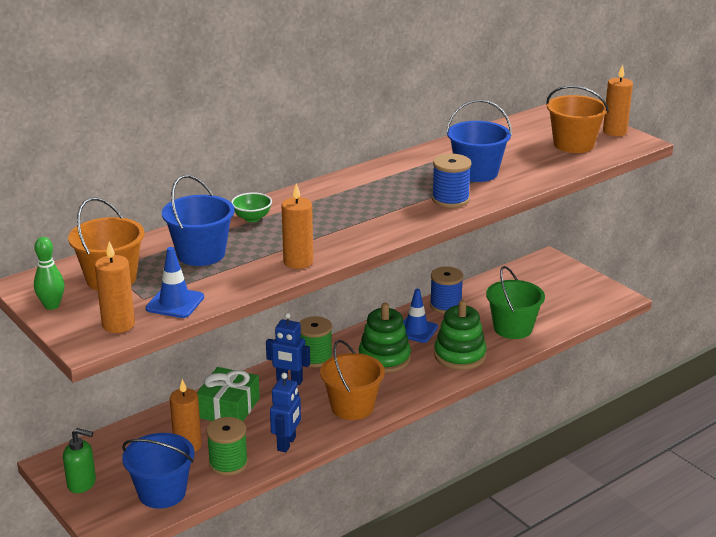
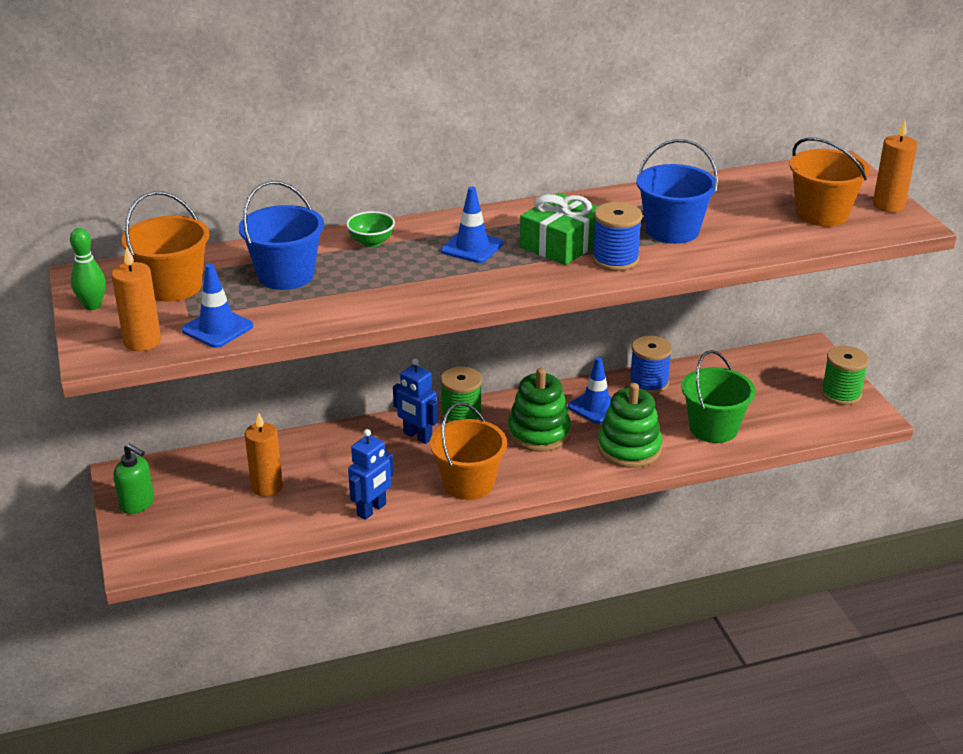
camera: 20 degrees right, 5 degrees up
blue bucket [122,433,195,509] -> none
green gift [197,367,260,421] -> green gift moved to [520,193,598,265]
green spool [206,417,248,476] -> green spool moved to [821,346,869,405]
orange candle [281,183,313,269] -> none
none -> blue traffic cone [441,186,503,263]

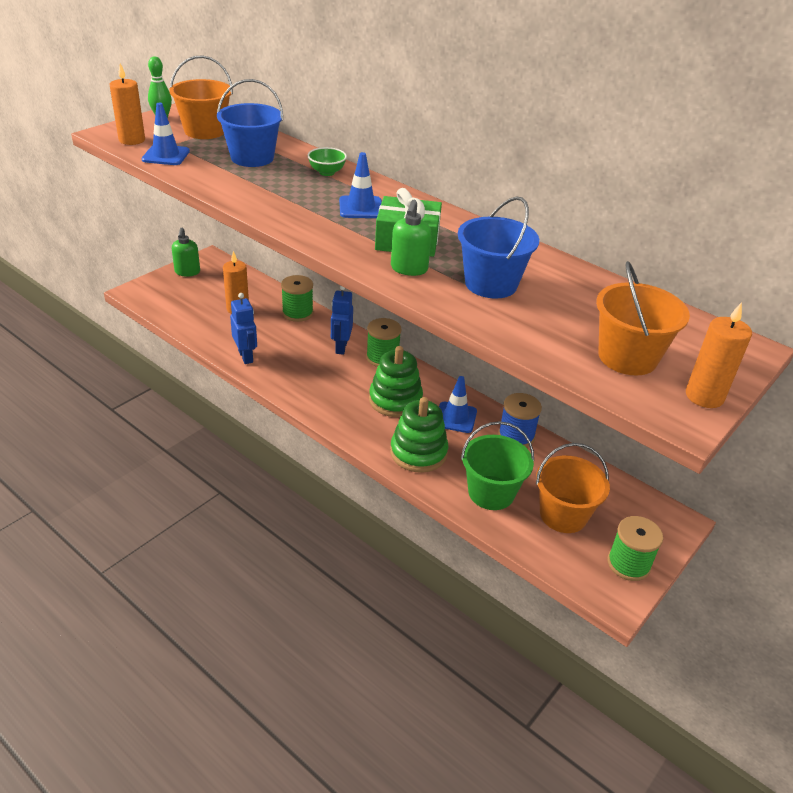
camera: 55 degrees right, 5 degrees up
blue robot [348,429,394,520] -> blue robot turned 120 degrees counterclockwise [230,293,257,364]
orange bucket [430,402,507,500] -> orange bucket moved to [536,443,610,533]
blue spool [592,202,642,271] -> green soap dispenser [391,200,432,276]
none -> green spool [281,275,314,322]

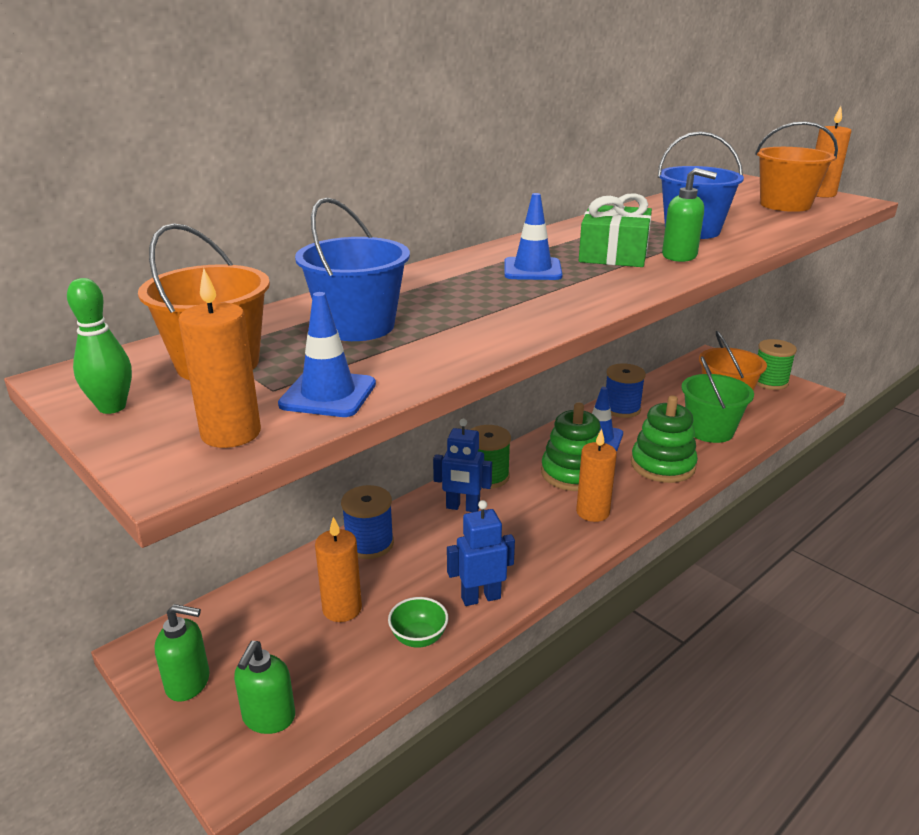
camera: 80 degrees left, 10 degrees down
green spool [281,275,314,322] -> blue spool [341,485,394,559]
green bowl [307,147,347,176] -> green bowl moved to [388,597,448,648]
none -> green soap dispenser [234,641,295,734]
none -> orange candle [576,428,617,522]

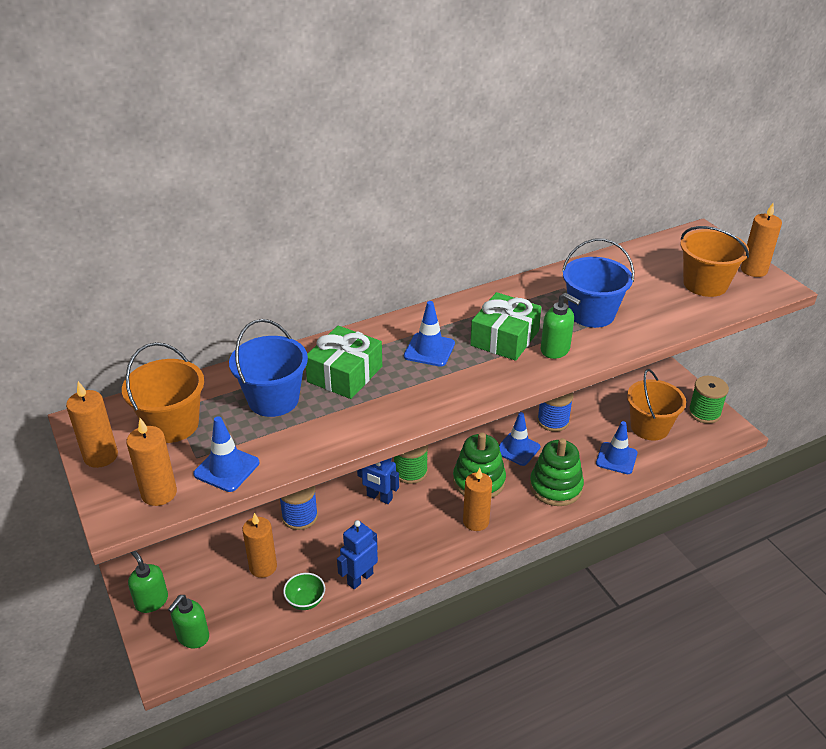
camera: 15 degrees right, 10 degrees up
green bowling pin [67,278,132,414] -> orange candle [66,381,118,468]
green soap dispenser [155,604,210,702] -> green soap dispenser turned 150 degrees counterclockwise [128,551,168,613]
blue robot [447,500,515,606] -> blue robot turned 45 degrees counterclockwise [337,520,378,589]
green bucket [681,356,754,443] -> blue traffic cone [596,421,637,474]
none -> green gift [306,326,382,399]

